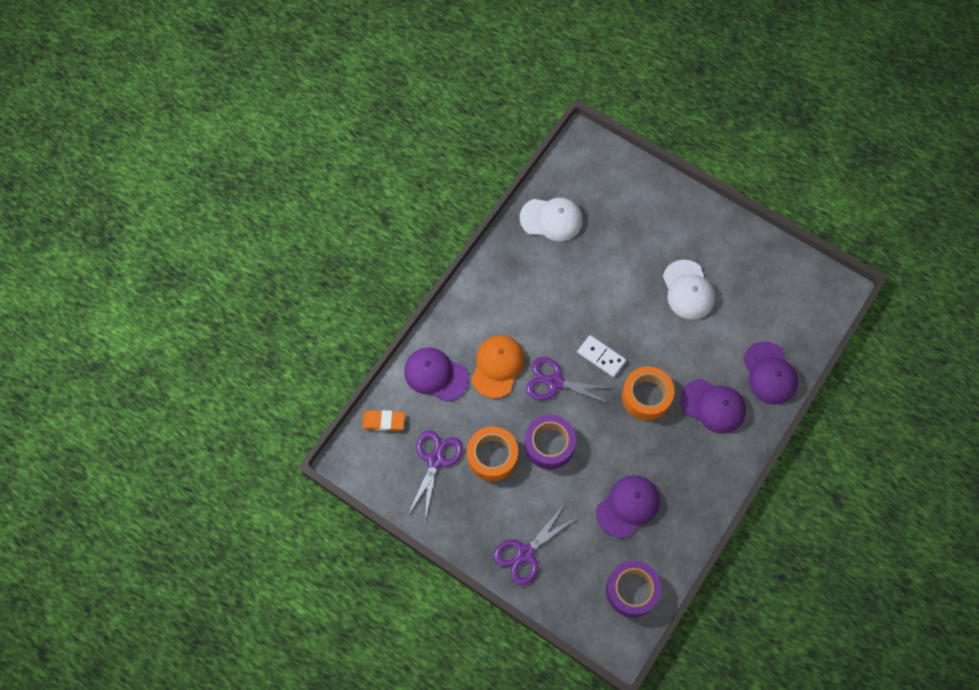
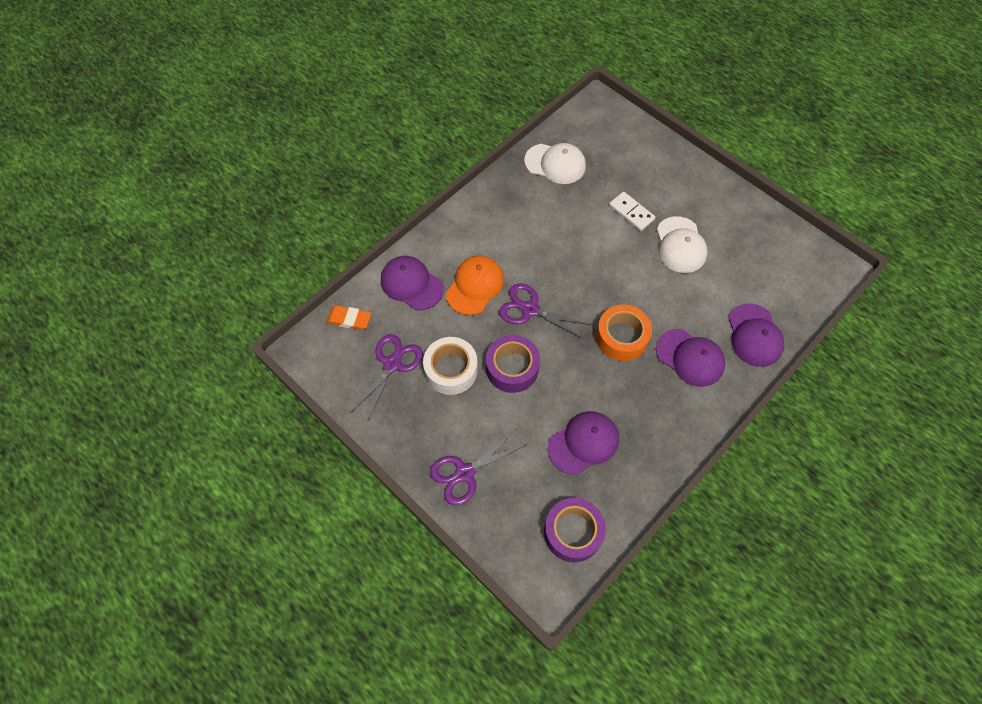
camera: 10 degrees right, 5 degrees down
orange tape [467,426,518,481] -> white tape [423,337,478,395]
white domino [577,335,626,377] -> white domino moved to [609,192,656,231]

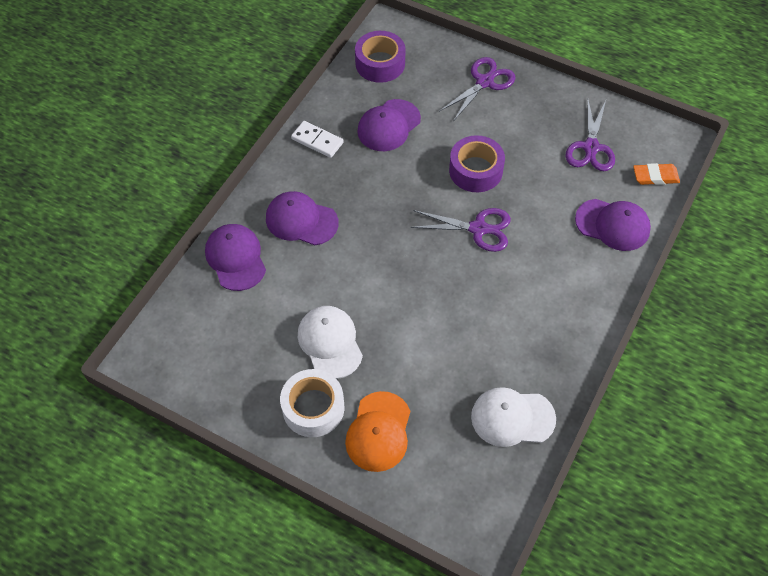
camera: 165 degrees right, 5 degrees down
white tape [423,337,478,395] -> white tape moved to [280,369,344,437]
orange cap [446,255,504,315] -> orange cap moved to [345,391,410,472]
orange tape [596,305,652,361] -> none
white domino [609,192,656,231] -> white domino moved to [291,121,343,158]

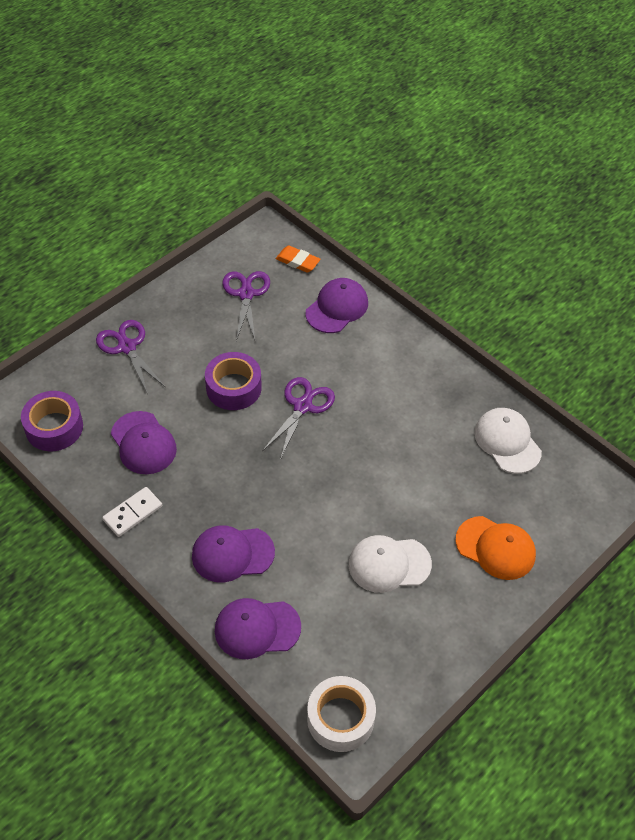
camera: 75 degrees left, 5 degrees down
purple cap [266,191,339,245] -> purple cap turned 45 degrees clockwise [192,525,275,582]
white tape [280,369,344,437] -> white tape moved to [307,676,376,752]
white cap [471,387,556,447] -> white cap turned 135 degrees clockwise [474,408,542,474]
purple scissors [566,100,615,171] -> purple scissors turned 120 degrees counterclockwise [222,271,270,341]
orange eraser [633,163,680,185] -> orange eraser turned 75 degrees counterclockwise [276,245,321,273]

